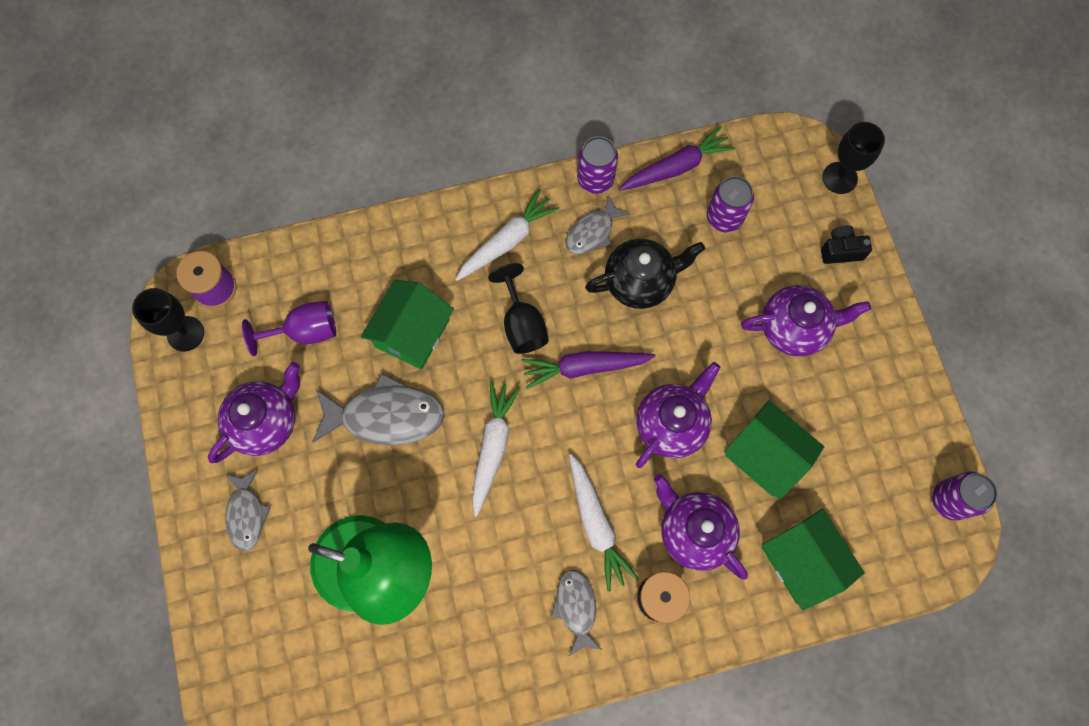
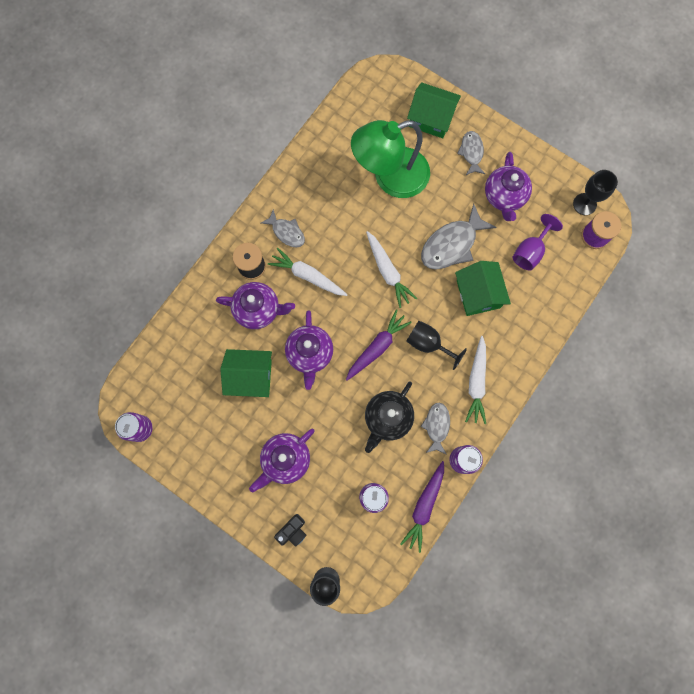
camera: 140 degrees right, 5 degrees up
grey fish [225,470,271,551] -> grey fish turned 45 degrees clockwise [457,131,485,176]
green house [762,508,865,611] -> green house moved to [407,82,461,138]

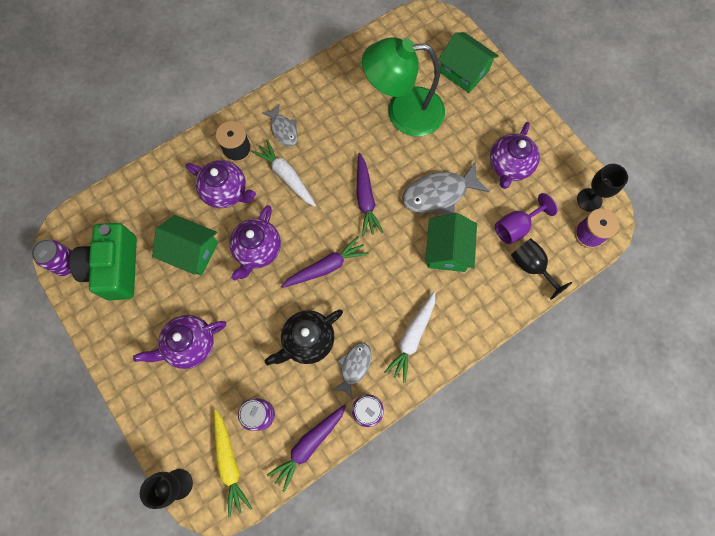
camera: 20 degrees right, 5 degrees down
black camera [274,514,306,547] -> none
white carrot [366,231,417,308] -> purple carrot [356,153,383,236]
black goblet [407,321,467,370] -> black goblet moved to [511,238,572,300]
grey fish [457,131,485,176] -> none
none -> green camera [69,223,137,300]
none -> yellow carrot [214,410,252,517]

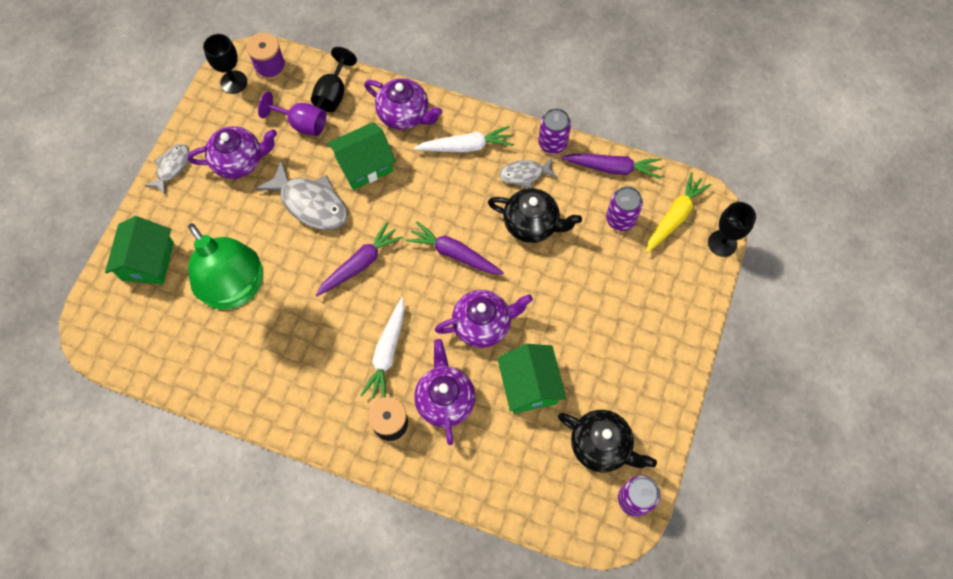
camera: 125 degrees left, 5 degrees down
green camera [69,223,137,300] -> black teapot [558,410,657,472]
purple teapot [133,315,226,369] -> purple teapot moved to [364,78,442,130]
grey fish [262,104,298,147] -> grey fish moved to [145,144,189,195]

